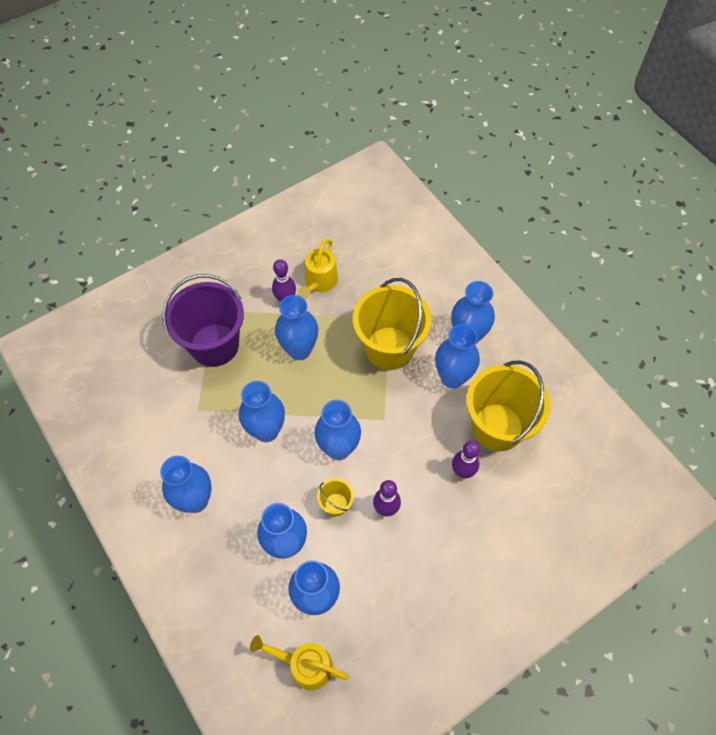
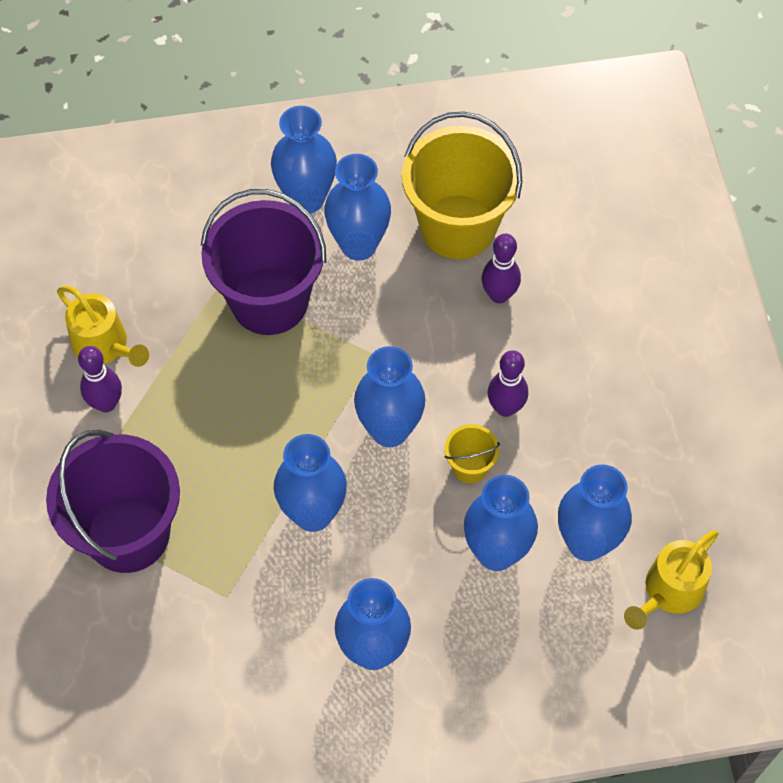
camera: 65 degrees left, 0 degrees up
blue vase [275,295,318,360] -> none
yellow bucket [353,278,431,370] -> purple bucket [201,189,326,335]

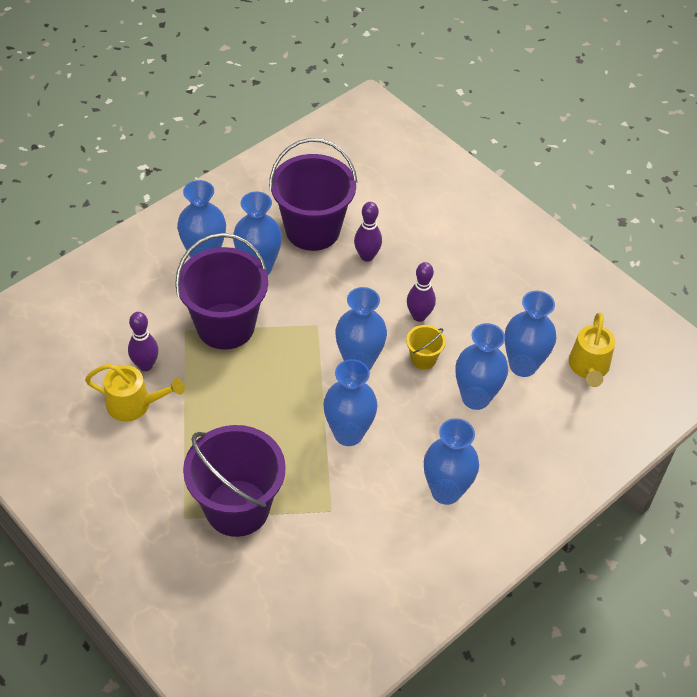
camera: 35 degrees left, 10 degrees down
purple bowling pin [78,346,122,412] -> purple bowling pin moved to [128,312,159,371]
yellow bucket [402,111,523,259] -> purple bucket [269,138,358,251]

